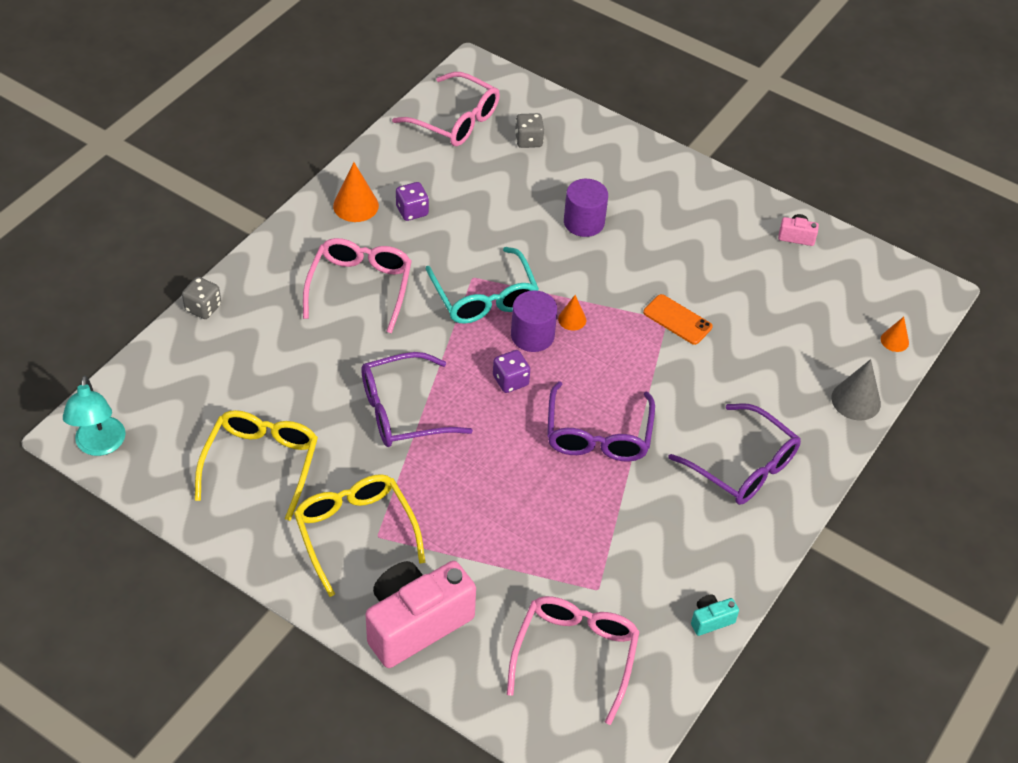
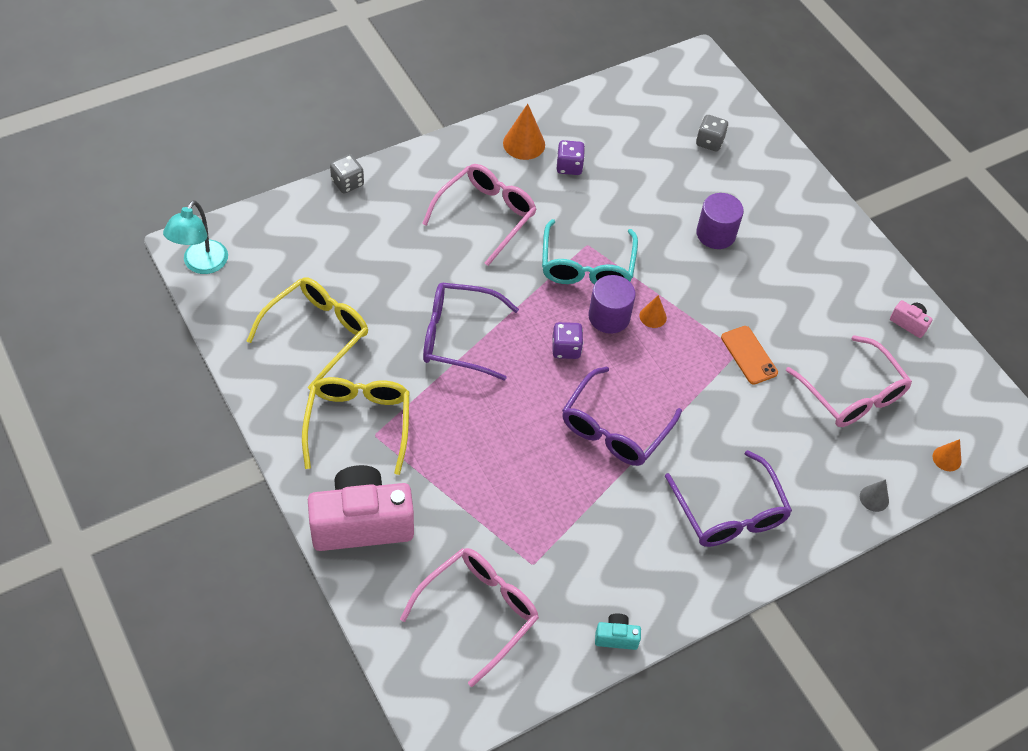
camera: 25 degrees right, 5 degrees up
pink glasses [392,72,500,146] -> pink glasses moved to [786,335,912,427]
grey cone [831,359,881,420] -> grey cone [860,479,889,512], size x0.59

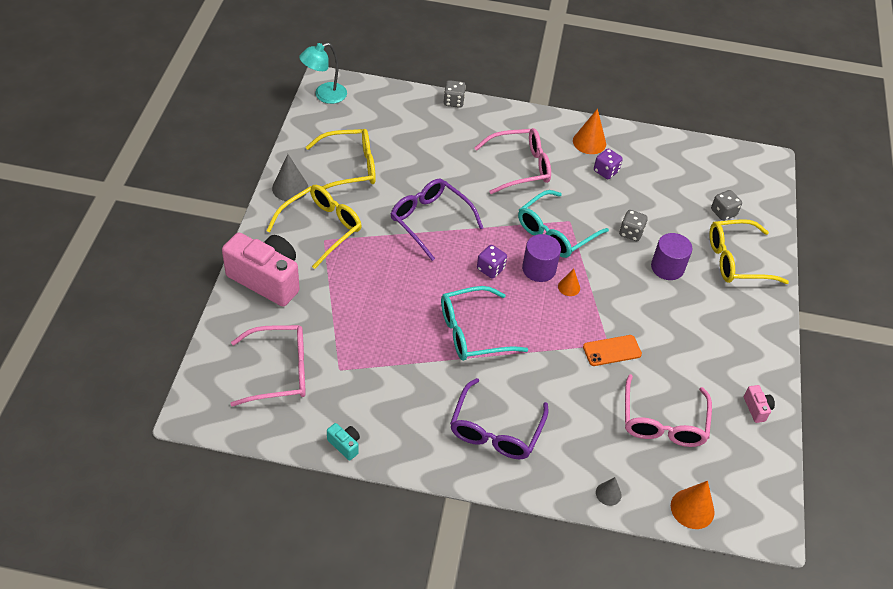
camera: 40 degrees right, 5 degrees down
purple glasses [562,367,682,466] -> turquoise glasses [441,286,528,361]
orange phone [721,326,778,385] -> orange phone turned 60 degrees clockwise [583,335,642,366]
orange cone [933,439,961,471] -> orange cone [671,481,715,529], size x1.69
none -> grey cone [272,154,308,201]
none -> grey dice [619,210,648,241]
none -> yellow glasses [709,219,789,284]

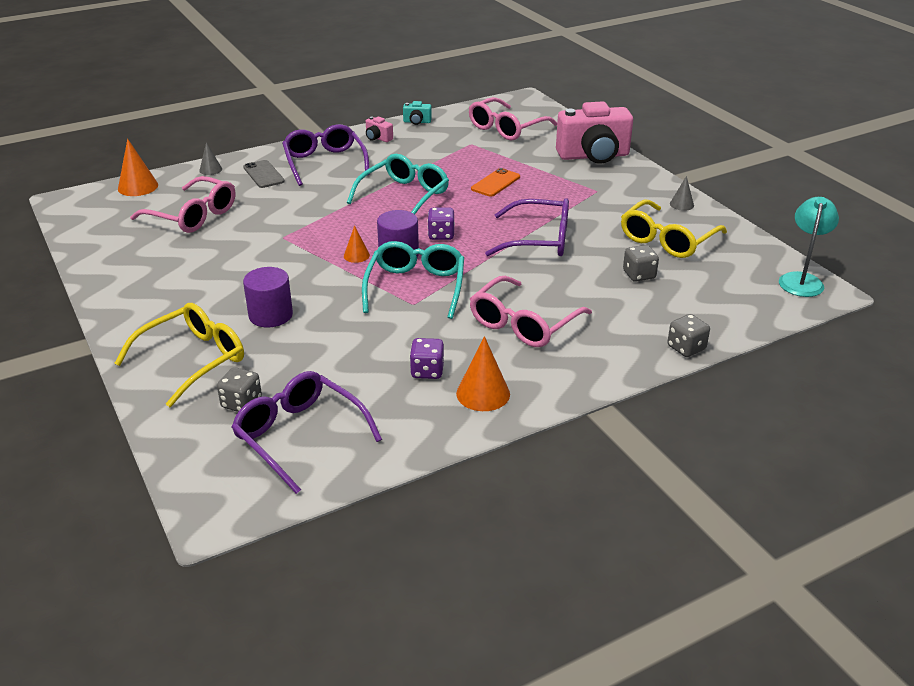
camera: 145 degrees right, 15 degrees down
yellow glasses [266,185,362,269] -> none
grey cone [272,154,308,201] -> grey cone [670,176,694,211], size x0.59
orange phone [583,335,642,366] -> orange phone moved to [471,168,520,197]
grey dice [619,210,648,241] -> grey dice moved to [623,245,659,282]
pink glasses [625,374,712,447] -> pink glasses turned 150 degrees clockwise [130,176,235,233]
pink camera [744,385,775,423] -> pink camera moved to [366,117,393,142]
none -> purple glasses [232,371,382,494]
none -> grey phone [243,160,285,188]

